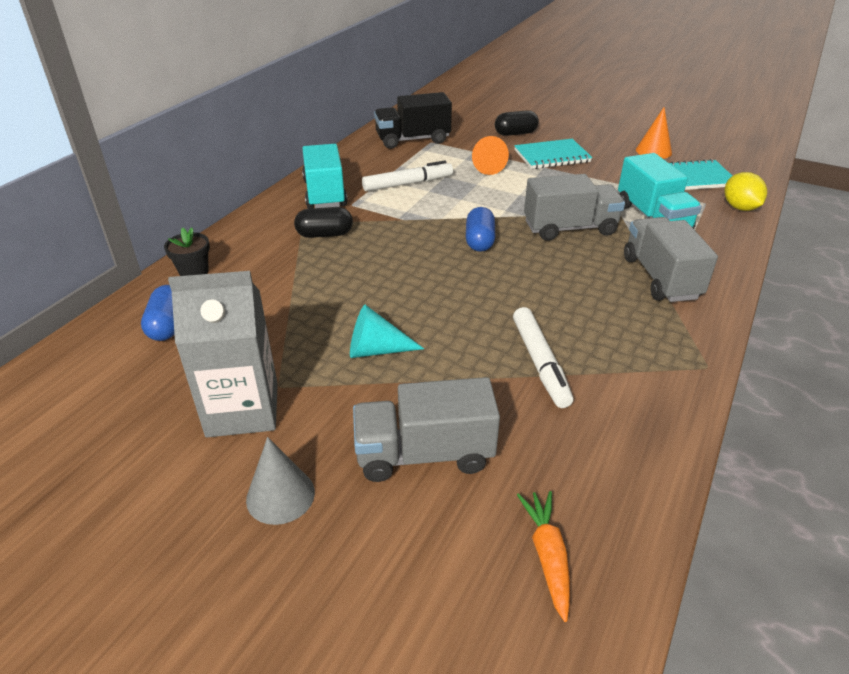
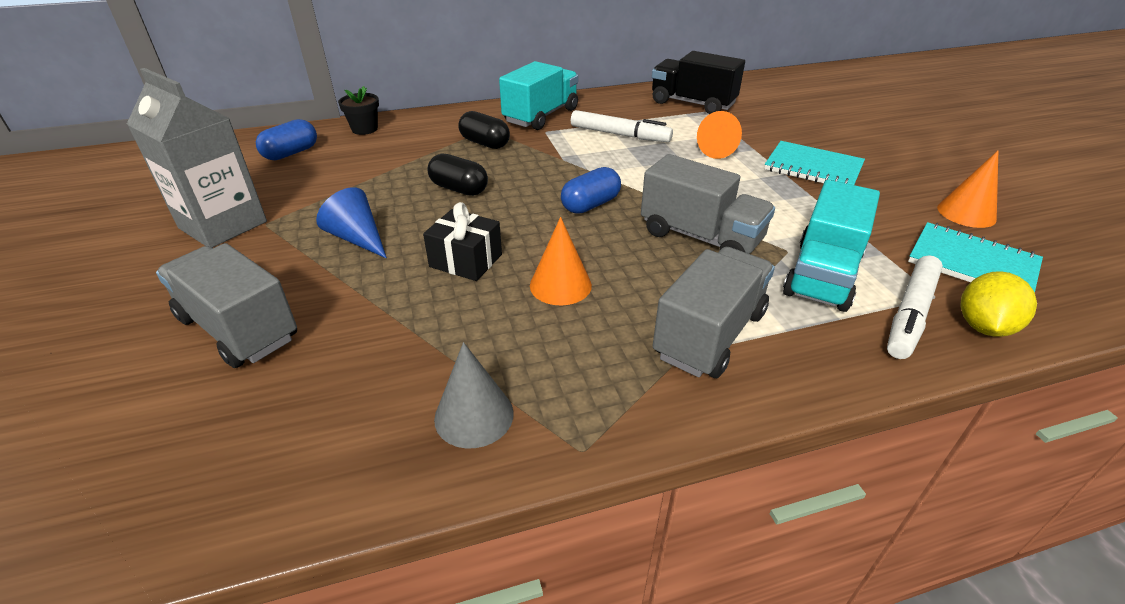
camera: 45 degrees right, 0 degrees up
grey cone [246,437,315,525] -> grey cone moved to [434,342,514,448]
turquoise cone [350,305,424,358] -> blue cone [316,187,387,258]
black capsule [495,110,539,136] -> black capsule moved to [427,153,488,196]
white marker [513,307,573,408] -> white marker moved to [887,255,943,359]
orange carrot [517,491,570,622] -> none
none -> black gift [423,202,502,281]
none -> orange cone [530,217,592,306]

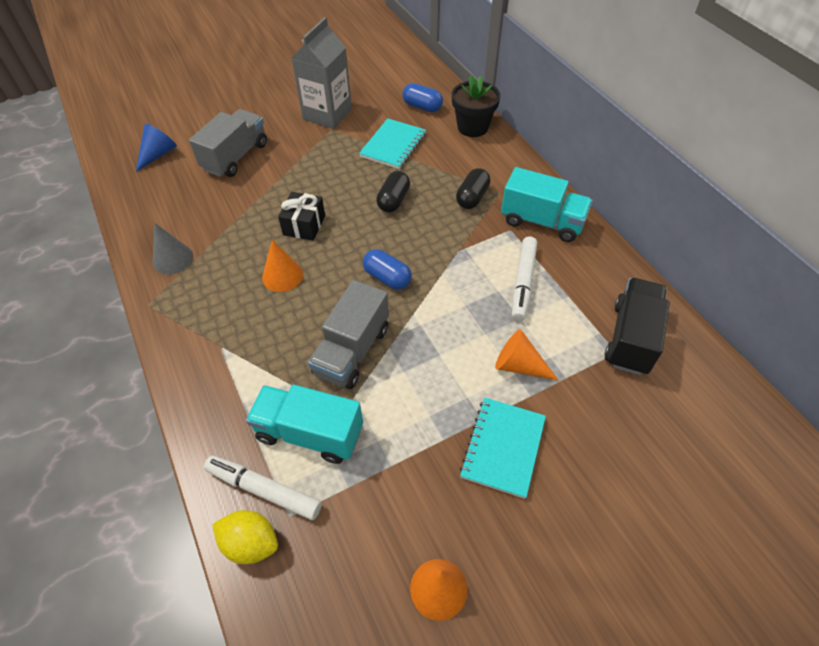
camera: 80 degrees right, 15 degrees up
blue cone [316,187,387,258] -> blue cone moved to [136,124,177,172]
black flower pot [338,86,379,135] -> black flower pot [452,75,500,137], size x1.55
grey truck [653,247,775,378] -> none
turquoise notebook [908,222,1043,292] -> turquoise notebook moved to [359,118,426,169]

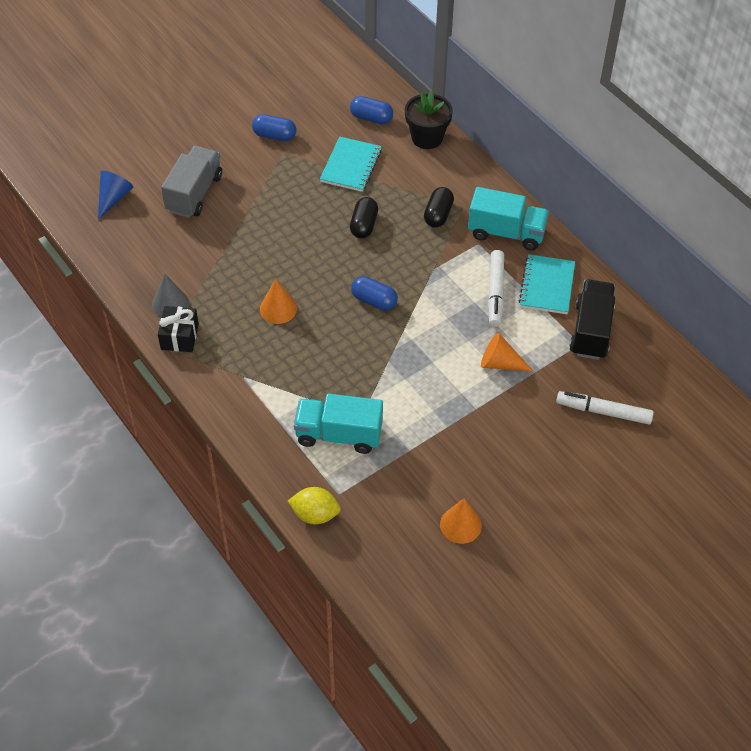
camera: 10 degrees left, 0 degrees up
white marker [204,455,322,520] -> white marker moved to [556,391,654,425]
black gift [278,192,325,241] -> black gift moved to [158,306,199,352]
grey carton [292,17,352,129] -> blue capsule [252,114,296,141]
grey truck [308,280,389,389] -> none
turquoise notebook [460,398,546,499] -> turquoise notebook moved to [519,254,575,314]

